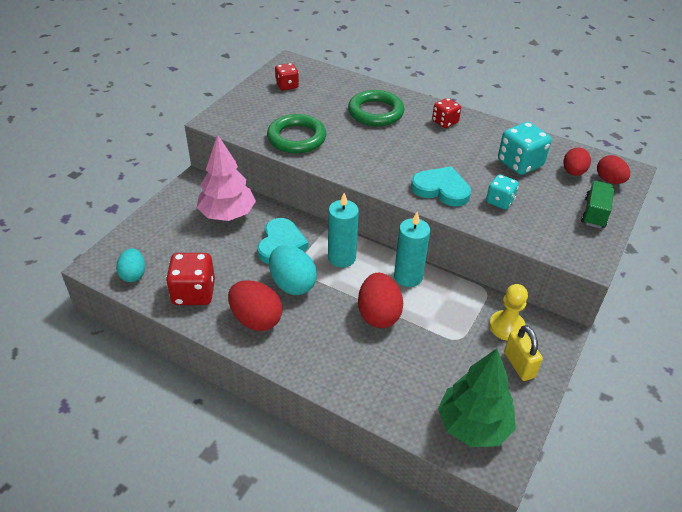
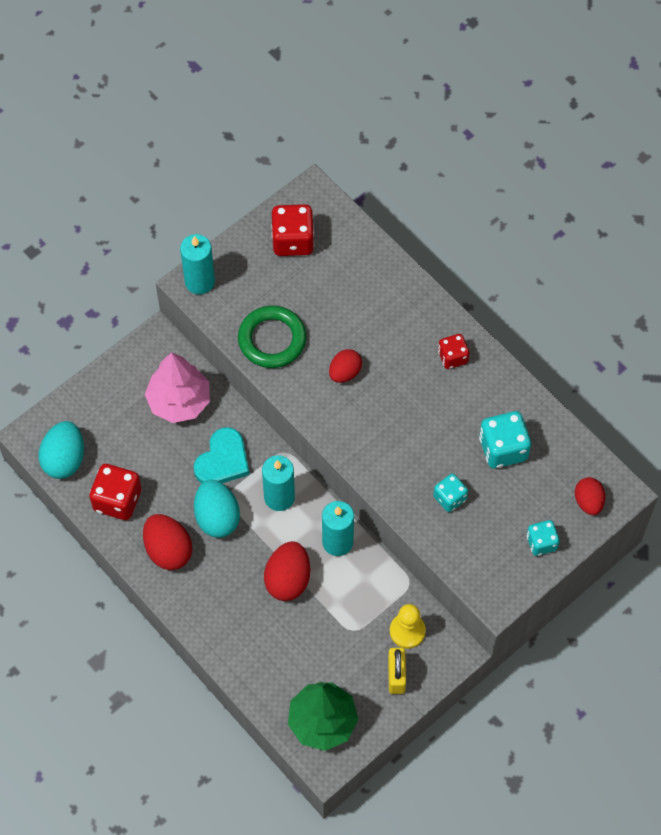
camera: 20 degrees right, 20 degrees up
turquoise egg [116,248,145,282] -> turquoise egg [39,421,84,479], size x1.53
red dice [275,63,299,91] -> red dice [272,204,314,256], size x1.62
green ring [348,90,404,126] -> none
turquoise heart [411,166,471,207] -> none
red egg [563,147,591,176] -> red egg moved to [329,349,362,383]
green truck [581,181,614,228] -> turquoise dice [527,520,560,556]
none -> turquoise candle [180,234,215,294]

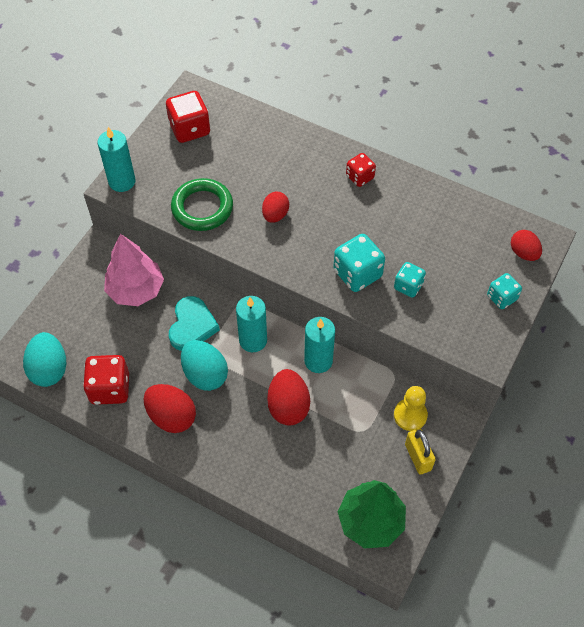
camera: 20 degrees left, 5 degrees down
turquoise dice [479,411,531,468] -> turquoise dice moved to [333,234,385,292]

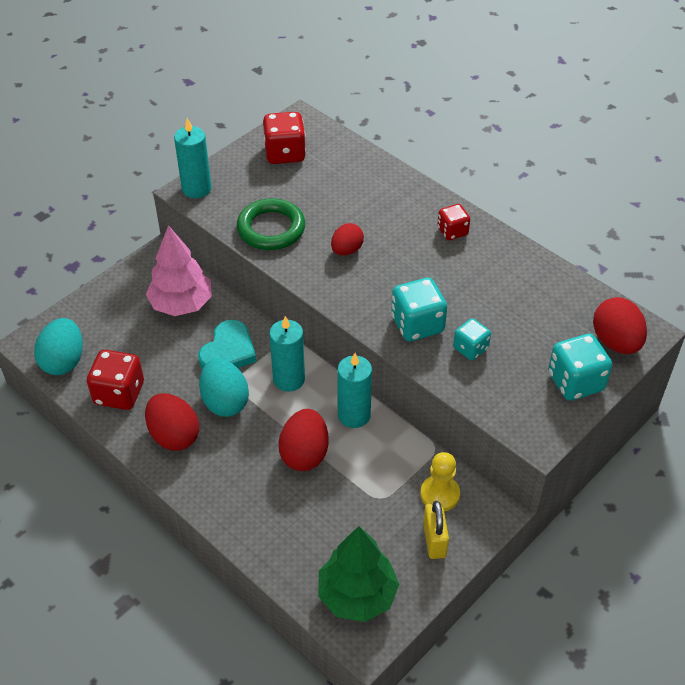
camera: 15 degrees right, 10 degrees down
turquoise dice [487,273,522,309] -> turquoise dice [548,334,612,401], size x1.62
red egg [511,230,542,261] -> red egg [593,297,647,354], size x1.53

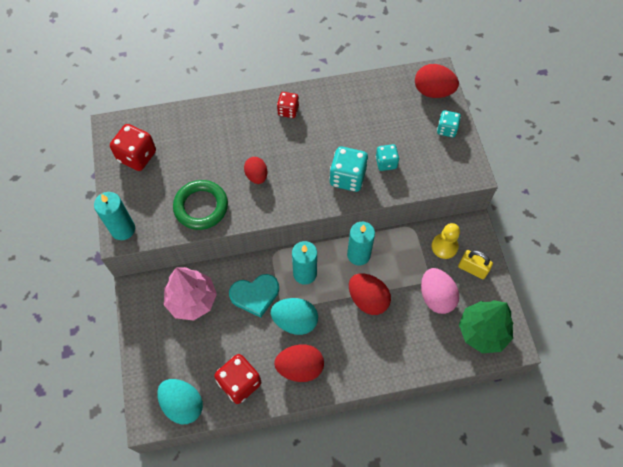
camera: 55 degrees left, 15 degrees up
turquoise heart [198,320,256,369] -> turquoise heart turned 105 degrees clockwise [229,274,279,318]
turquoise dice [548,334,612,401] -> turquoise dice [437,110,461,137], size x0.62
none -> pink egg [421,268,459,314]

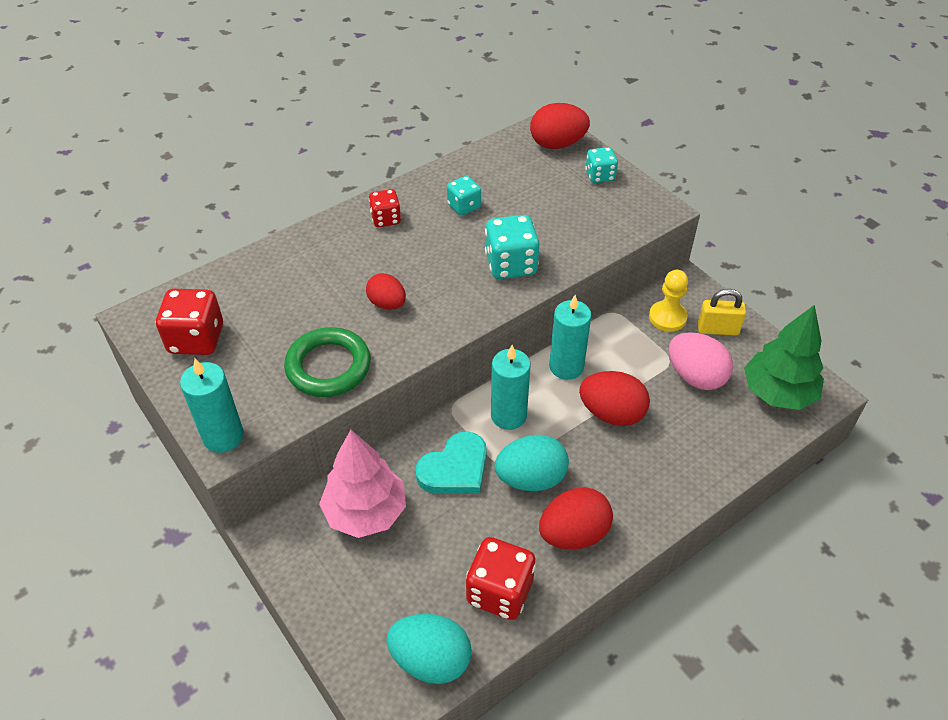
camera: 25 degrees left, 15 degrees down
turquoise dice [376,144,399,171] -> turquoise dice moved to [447,176,481,216]

